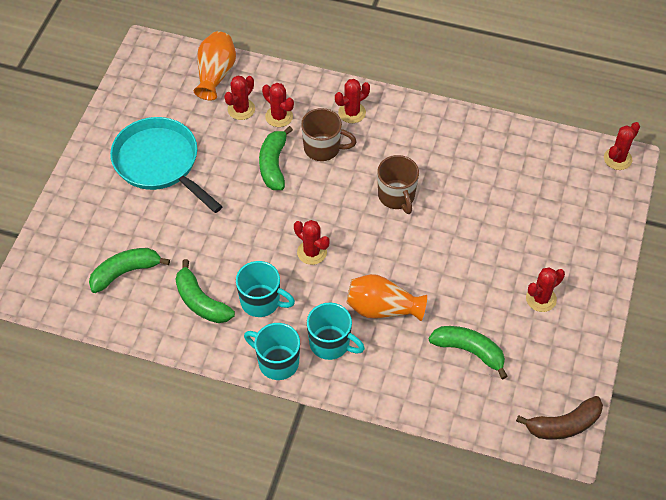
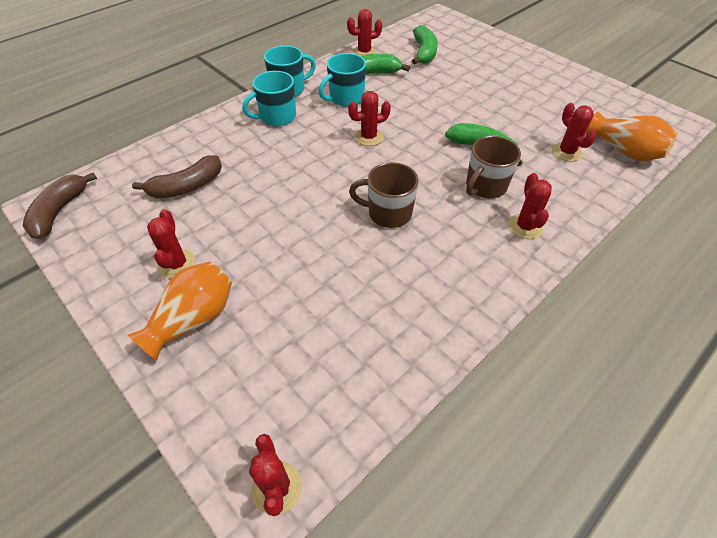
camera: 120 degrees right, 5 degrees down
turquoise pan [110,117,223,213] -> none
red cactus [262,83,294,127] -> red cactus moved to [347,9,382,56]
orange vase [347,274,427,321] -> orange vase moved to [128,261,232,360]
green banana [429,326,508,379] -> brown banana [132,155,222,199]

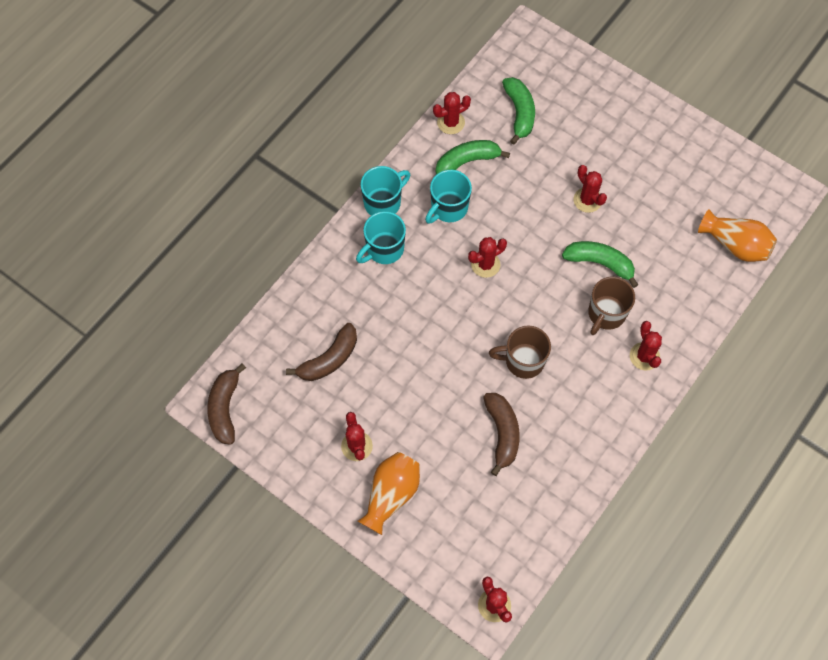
camera: 10 degrees left, 15 degrees up
red cactus [552,103,597,161] -> red cactus moved to [574,165,607,213]
none -> brown banana [483,393,520,476]

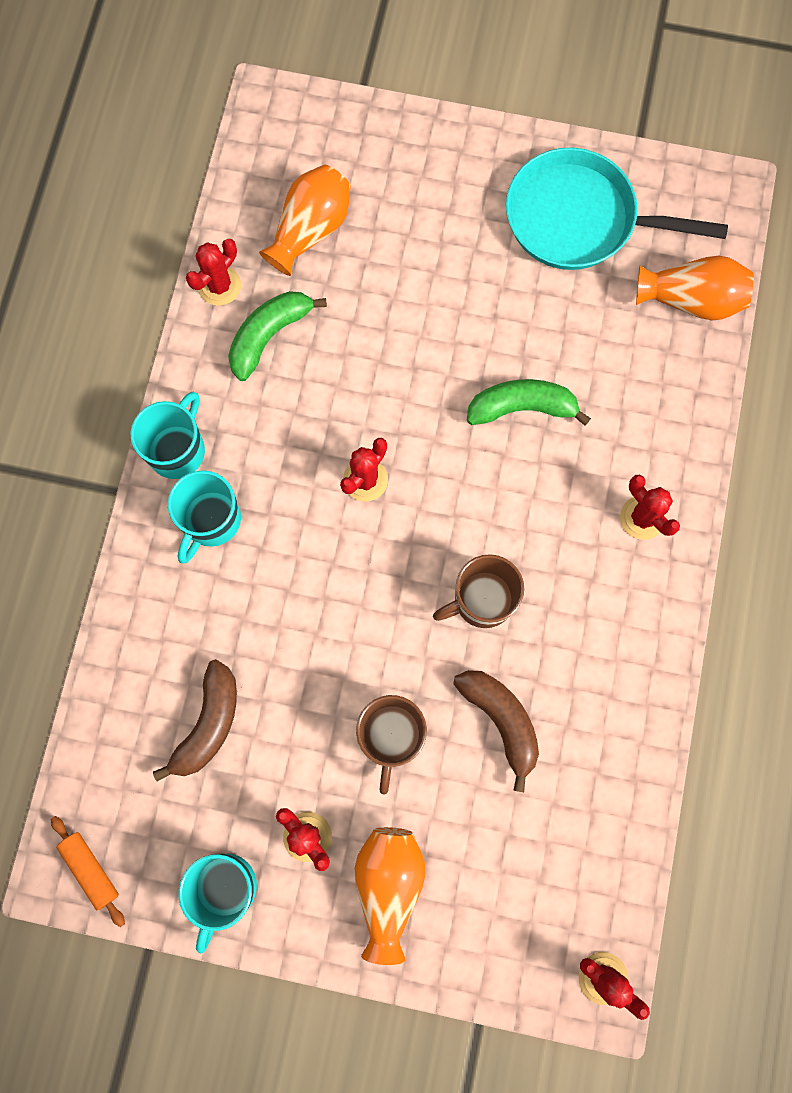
camera: 25 degrees left, 10 degrees up
brown banana [207,363,246,445] -> orange rolling pin [51,816,125,927]
turquoise mug [425,170,472,224] -> turquoise mug moved to [179,854,257,953]
green banana [502,77,535,145] -> orange vase [259,165,351,276]
red cactus [574,165,607,213] -> none
brown mug [588,277,635,335] -> brown mug moved to [356,695,427,795]
none -> turquoise pan [506,148,728,270]

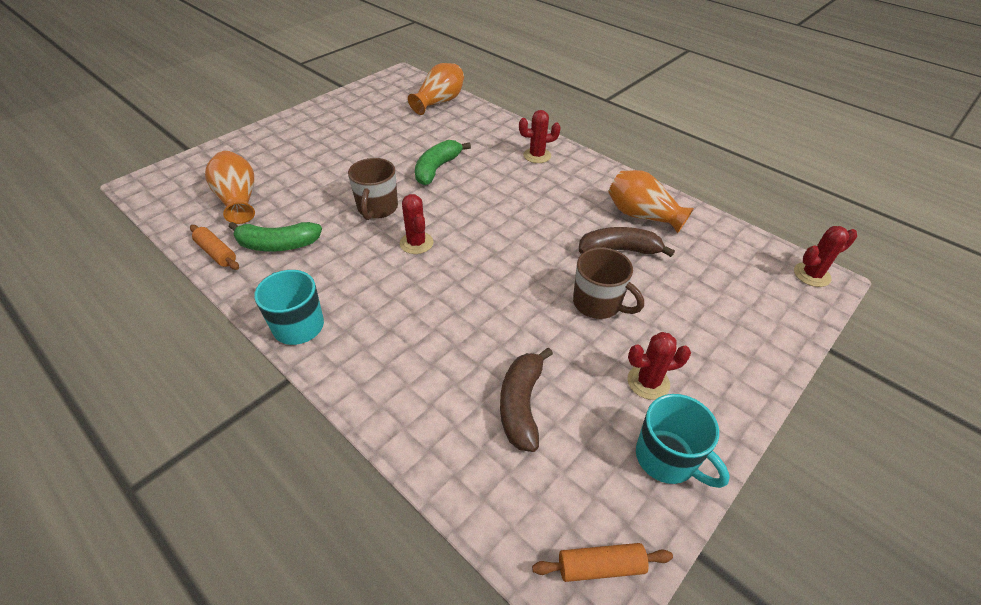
camera: 60 degrees left, 30 degrees down
brown banana [153,659,237,781] -> brown banana turned 135 degrees counterclockwise [500,347,553,452]
turquoise mug [168,470,241,563] -> none
red cactus [186,239,241,306] -> orange rolling pin [190,225,239,270]
green banana [228,291,327,381] -> green banana turned 75 degrees counterclockwise [229,222,322,252]
orange vase [355,827,426,965] -> orange vase moved to [608,170,694,234]
brown mug [433,554,525,628] -> brown mug moved to [348,158,398,220]
turquoise pan [506,148,728,270] -> none

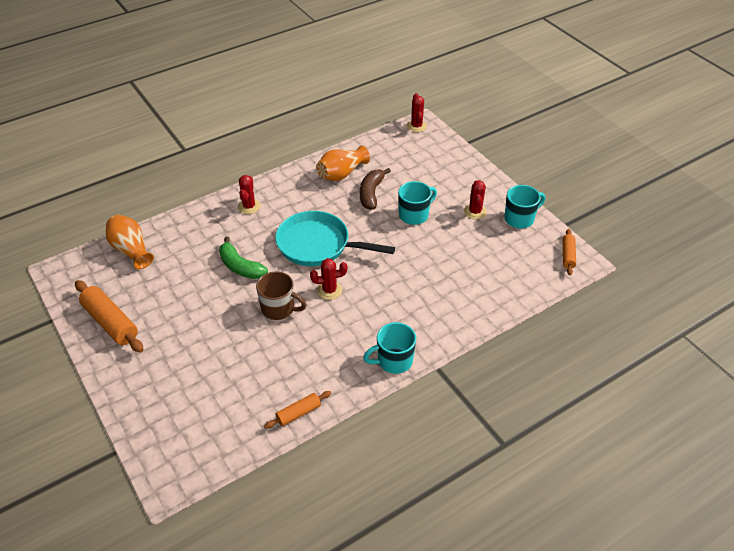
camera: 75 degrees left, 0 degrees up
orange vase [205,151,255,224] -> none
green banana [229,222,322,252] -> none
brown banana [500,347,553,452] -> none
brown mug [573,247,644,319] -> turquoise mug [398,181,437,225]
none -> orange rolling pin [75,280,144,352]
none -> turquoise pan [275,211,395,266]

